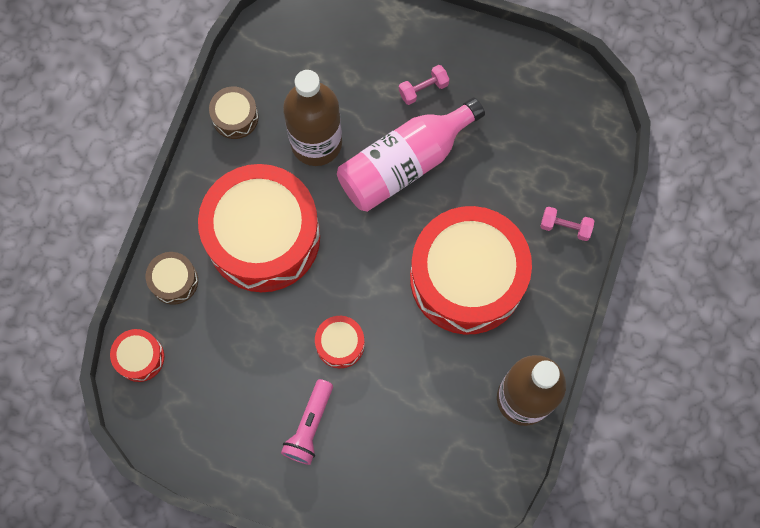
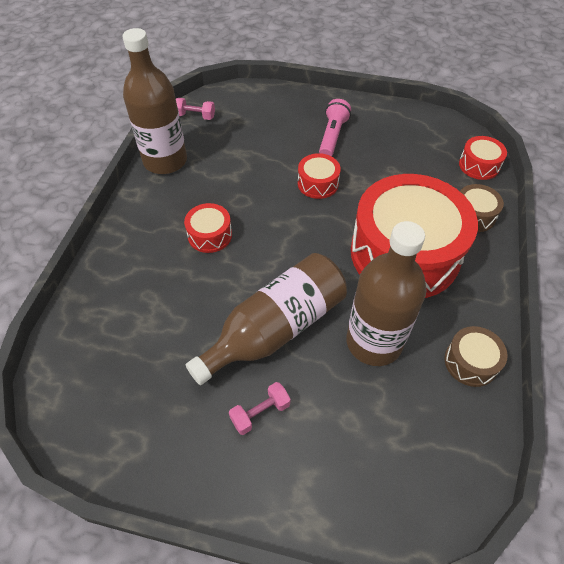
camera: 175 degrees right, 20 degrees down
pink bottle [337,97,485,212] -> brown bottle [186,253,347,385]
red drum [410,206,532,335] -> red drum [184,203,232,253], size x0.42
pink dumbbell [540,207,594,241] -> pink dumbbell moved to [176,98,215,120]

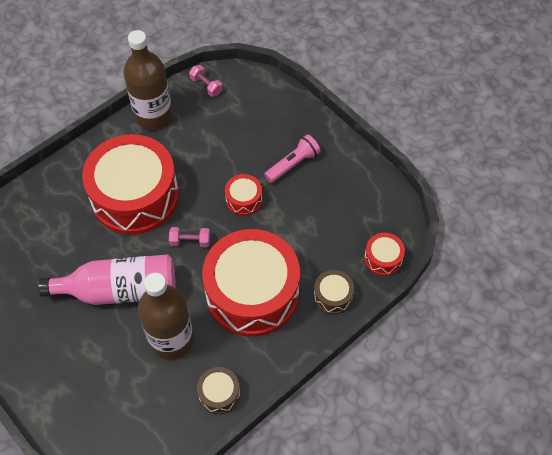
camera: 35 degrees right, 5 degrees up
red drum [184,203,232,253] -> red drum [82,134,179,235], size x2.39
brown bottle [186,253,347,385] -> pink bottle [38,254,176,305]
pink dumbbell [229,382,290,435] -> pink dumbbell moved to [169,227,210,247]

